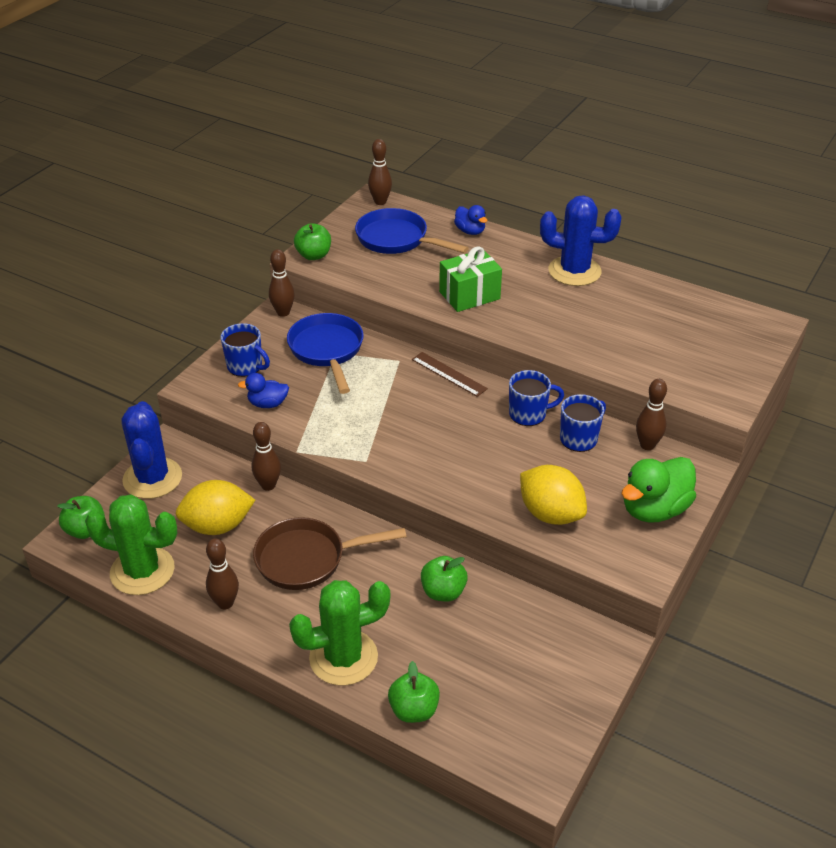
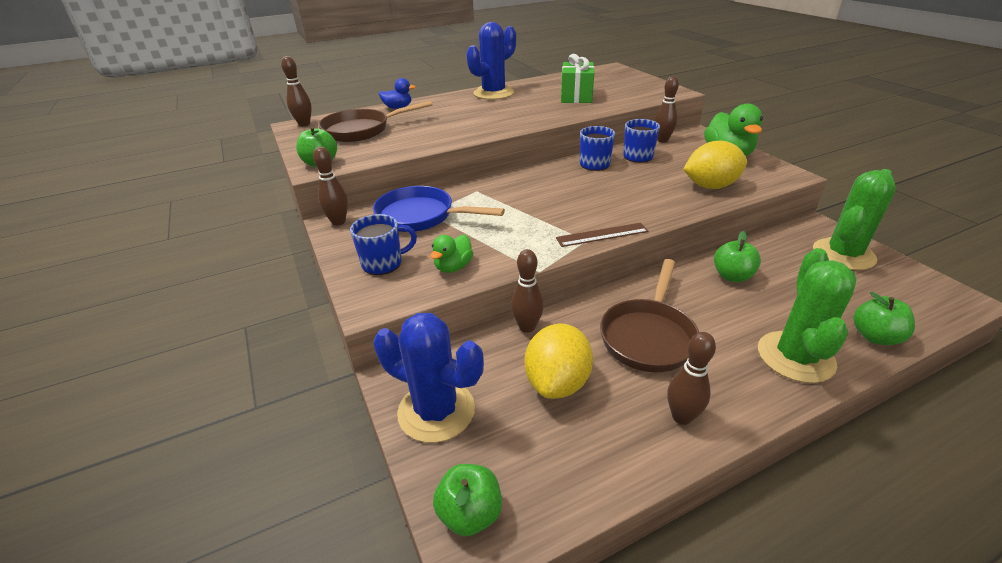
camera: 55 degrees left, 5 degrees down
green cactus [85,494,178,595] -> green cactus moved to [813,169,896,270]
blue duck [238,373,289,408] -> green duck [430,235,473,273]
blue pan [355,208,469,254] -> brown pan [318,101,432,142]
brown ruler [412,352,488,397] -> brown ruler moved to [556,223,648,247]
green gift [439,246,502,312] -> green gift moved to [561,54,594,103]

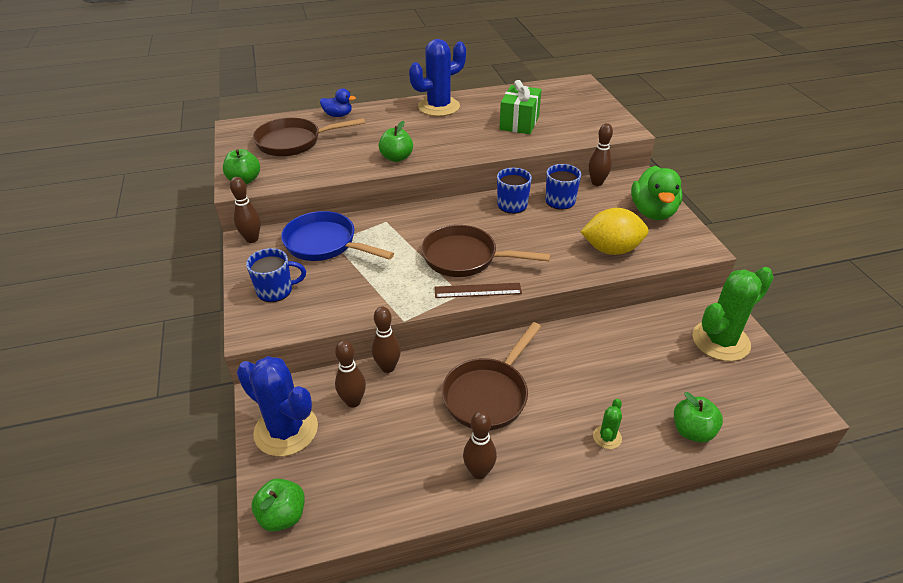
camera: 10 degrees right, 5 degrees up
brown bowling pin [281,56,312,126] -> brown bowling pin moved to [335,340,366,408]
green duck [430,235,473,273] -> none
yellow lemon [525,323,593,399] -> none
green apple [714,231,761,282] -> green apple moved to [379,121,413,162]
green cactus [758,248,857,383] -> green cactus [593,399,622,449], size x0.44
none -> brown pan [421,225,551,277]

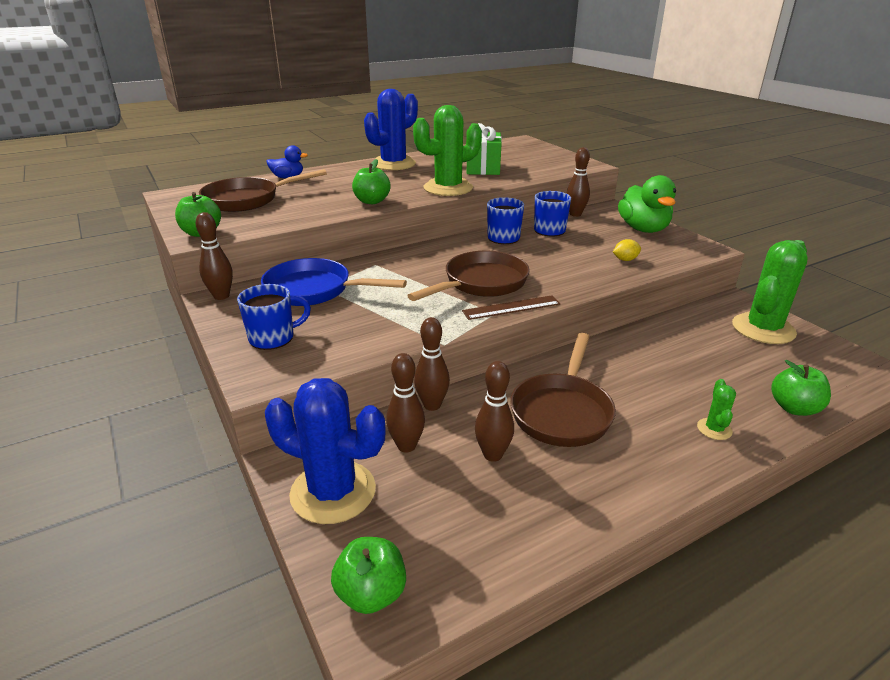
camera: 15 degrees left, 10 degrees down
brown pan [421,225,551,277] -> brown pan turned 135 degrees clockwise [407,251,530,301]
brown bowling pin [463,411,497,479] -> brown bowling pin moved to [475,361,514,462]
yellow lemon [581,208,649,255] -> yellow lemon [613,239,641,261], size x0.44
none -> green cactus [413,105,482,196]

